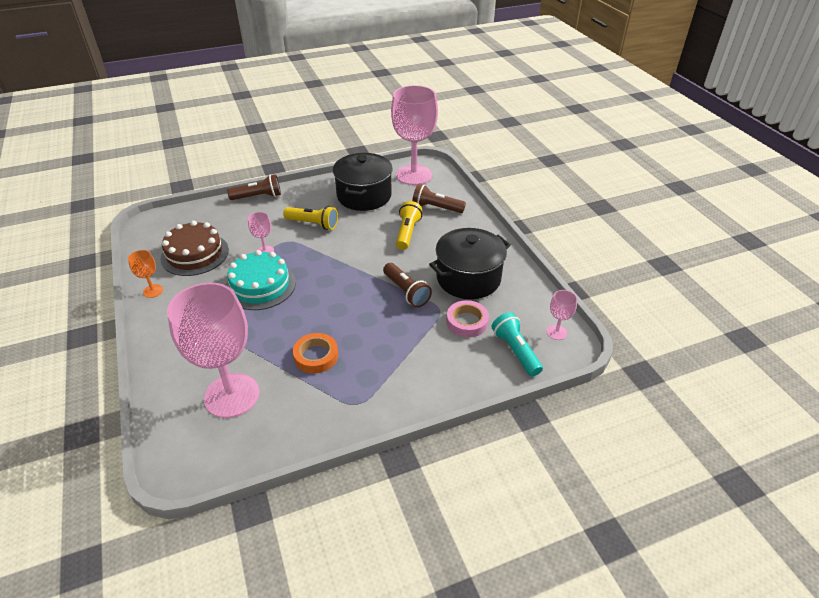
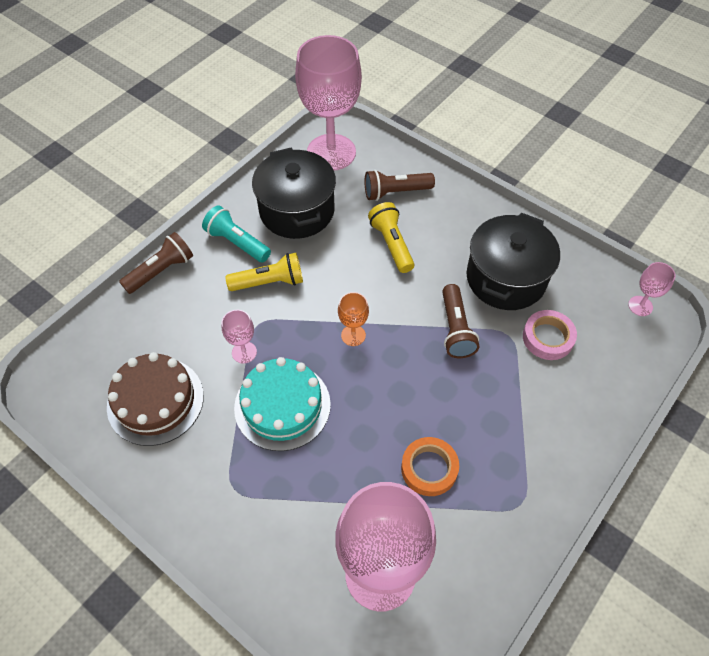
camera: 30 degrees left, 15 degrees up
orange goblet [128,250,163,298] -> orange goblet moved to [338,292,369,346]
brown flashlight [383,263,432,307] -> brown flashlight turned 60 degrees clockwise [442,284,479,358]
turquoise flashlight [492,312,543,376] -> turquoise flashlight moved to [202,206,271,262]

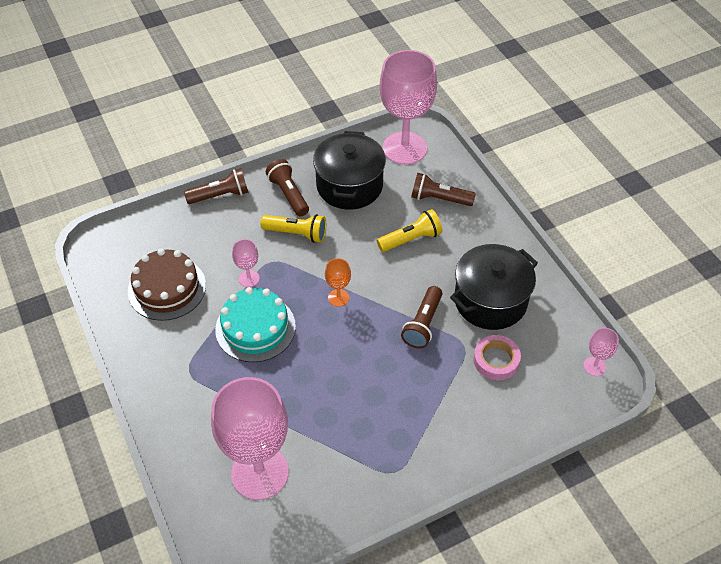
camera: 25 degrees right, 5 degrees down
turquoise flashlight [202,206,271,262] -> brown flashlight [266,159,309,216]
yellow flashlight [368,202,414,273] -> yellow flashlight turned 60 degrees clockwise [377,209,442,252]
orange tape [401,437,459,496] -> none

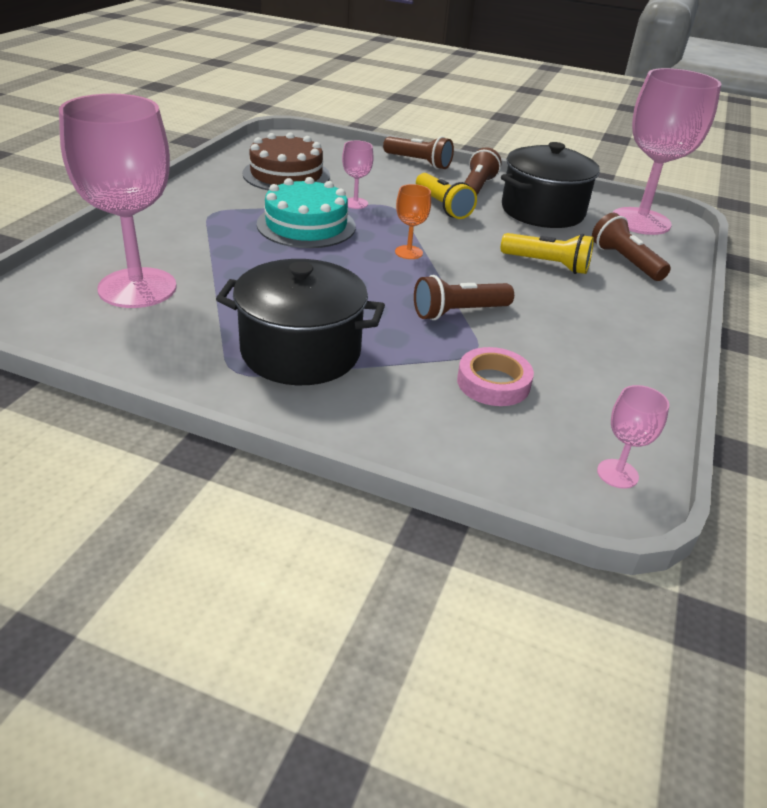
camera: 45 degrees right, 15 degrees down
black pot [450,244,538,330] -> black pot moved to [216,259,385,385]

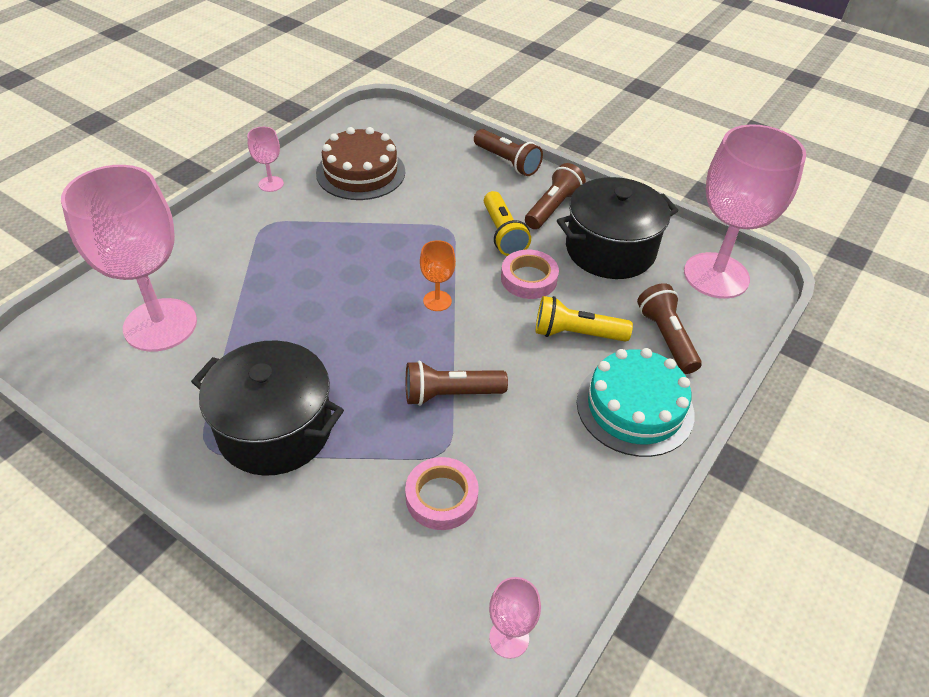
camera: 15 degrees right, 10 degrees up
turquoise cake [257,177,356,248] -> turquoise cake moved to [577,348,695,457]
pink goblet [342,141,374,209] -> pink goblet moved to [247,127,284,192]
yellow flashlight [501,233,594,274] -> yellow flashlight turned 150 degrees clockwise [536,296,633,342]
none -> pink tape [501,250,559,299]

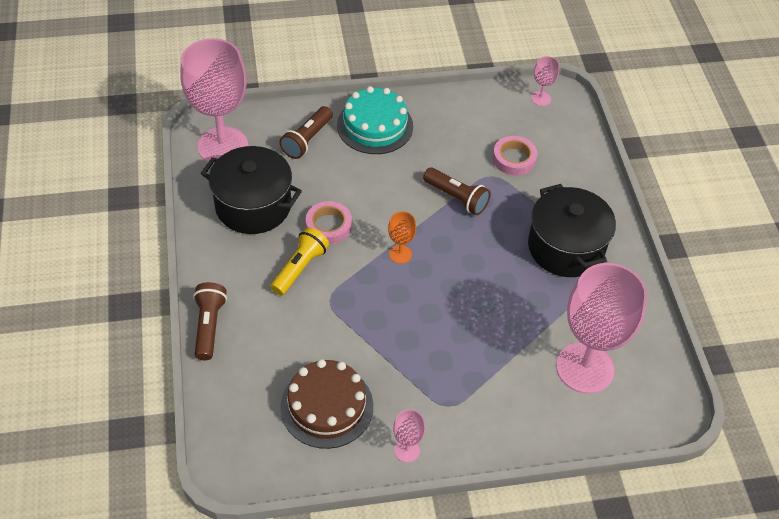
camera: 135 degrees left, 5 degrees up
brown flashlight [525,163,586,229] -> none
yellow flashlight [536,296,633,342] -> none

